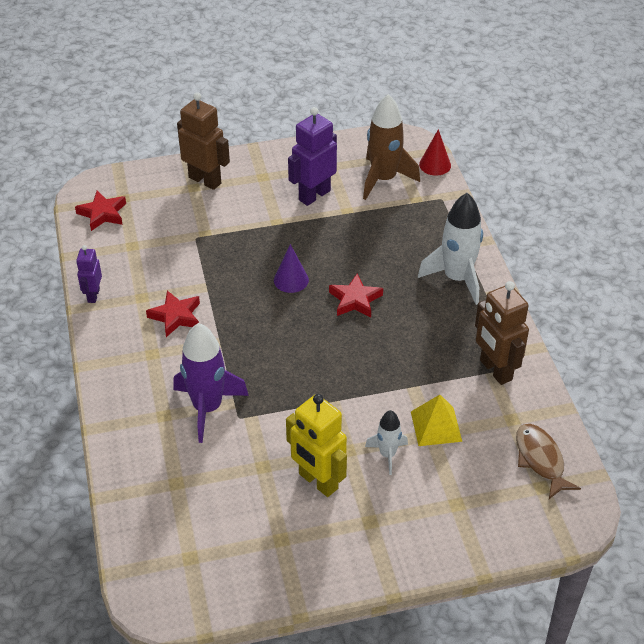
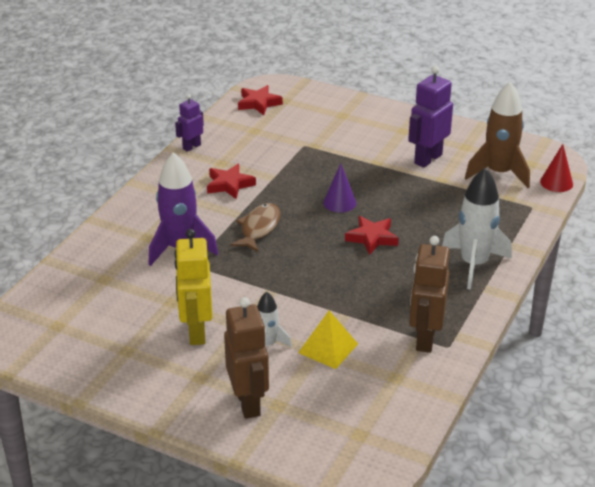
camera: 40 degrees right, 10 degrees down
brown robot [177,92,230,190] -> brown robot moved to [224,297,269,419]
purple robot [288,107,337,206] -> purple robot turned 45 degrees counterclockwise [408,66,453,168]
brown fish [516,424,581,499] -> brown fish moved to [230,203,281,252]

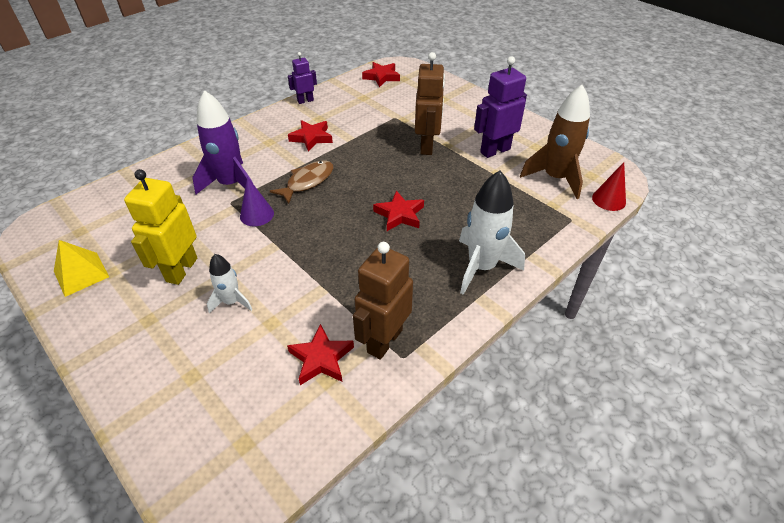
camera: 20 degrees right, 10 degrees up
brown robot [224,297,269,419] -> brown robot moved to [415,52,445,155]
yellow pyramid [298,311,358,369] -> yellow pyramid moved to [54,240,109,297]
purple cone [323,164,357,213] -> purple cone moved to [240,177,274,226]
none -> red star [287,324,354,385]

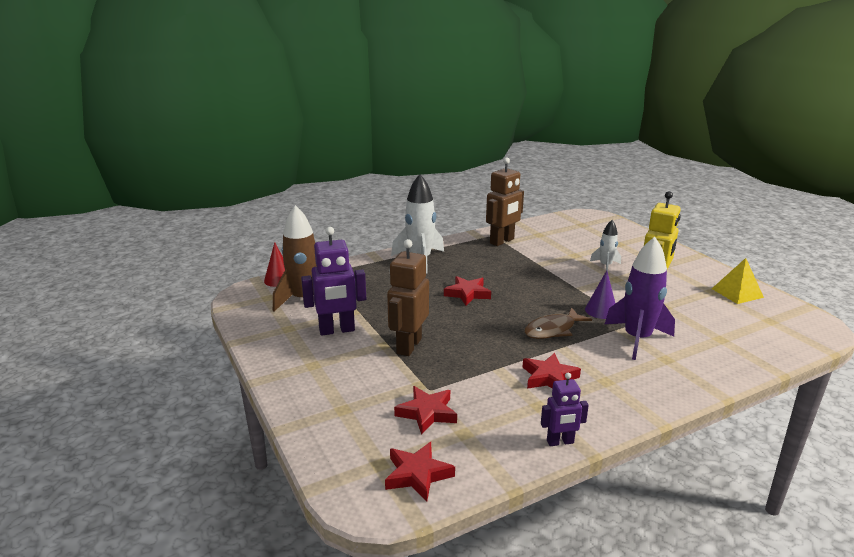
camera: 165 degrees left, 20 degrees down
red star [287,324,354,385] -> red star moved to [394,386,457,435]

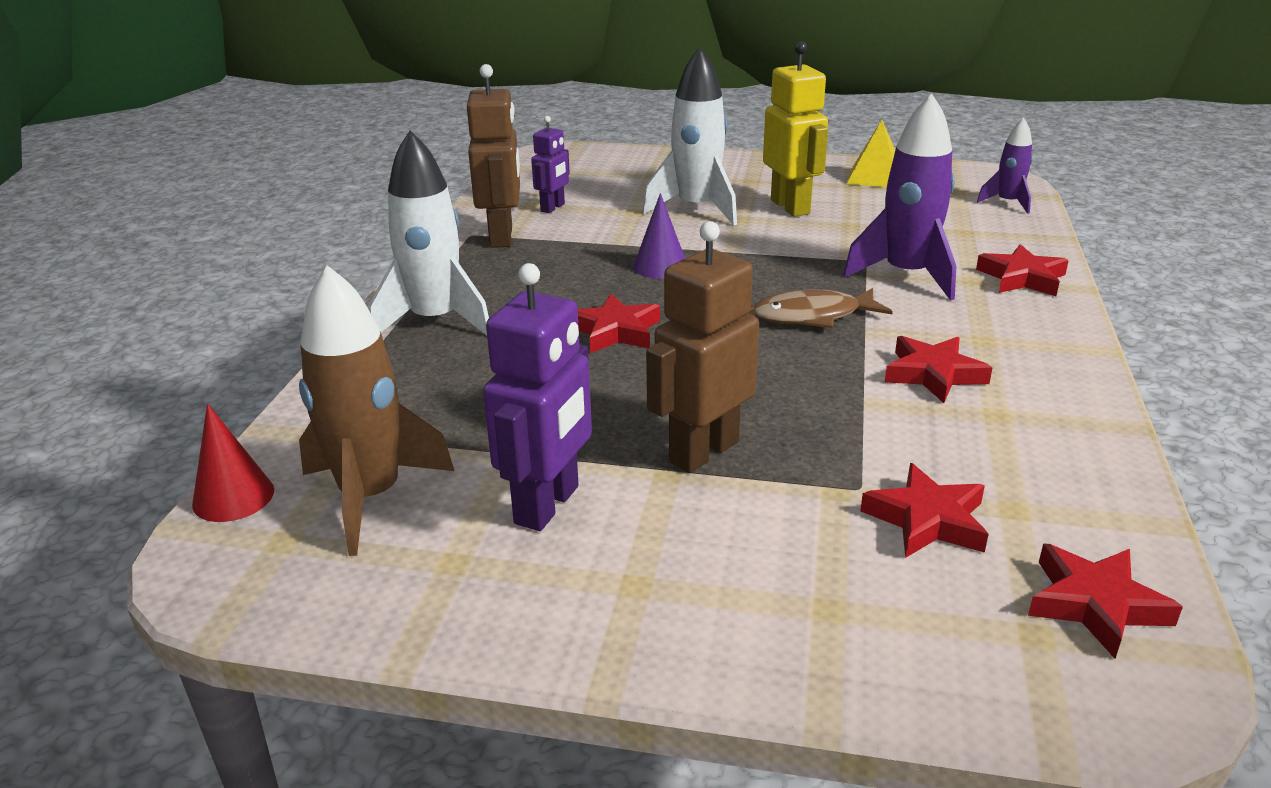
camera: 50 degrees left, 5 degrees up
brown robot [387,239,429,356] -> brown robot turned 75 degrees clockwise [646,221,759,473]
brown fish [525,307,592,339] -> brown fish turned 75 degrees clockwise [754,288,893,328]
purple robot [541,373,589,446] -> purple robot moved to [531,116,570,213]
purple cone [585,271,616,319] -> purple cone moved to [633,193,685,279]
white rocket [590,220,621,272] -> white rocket [643,47,737,226], size x1.82
none -> red star [976,244,1069,296]
none -> purple rocket [977,118,1033,214]

